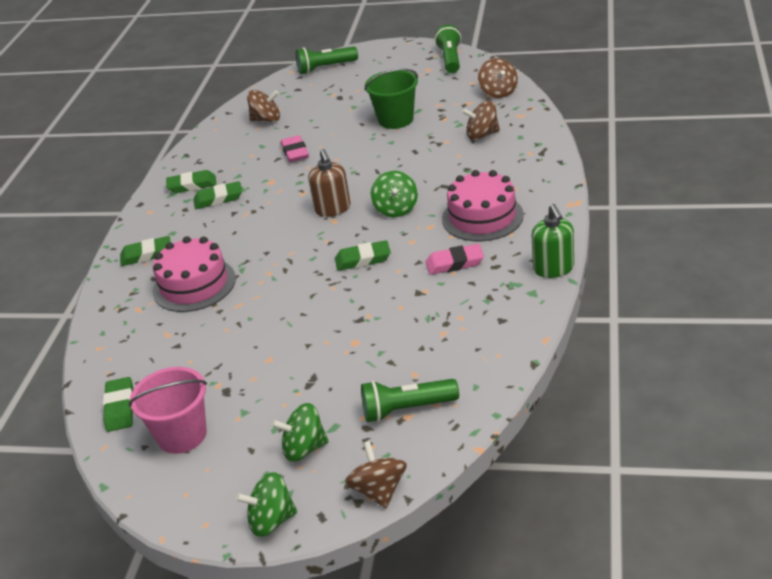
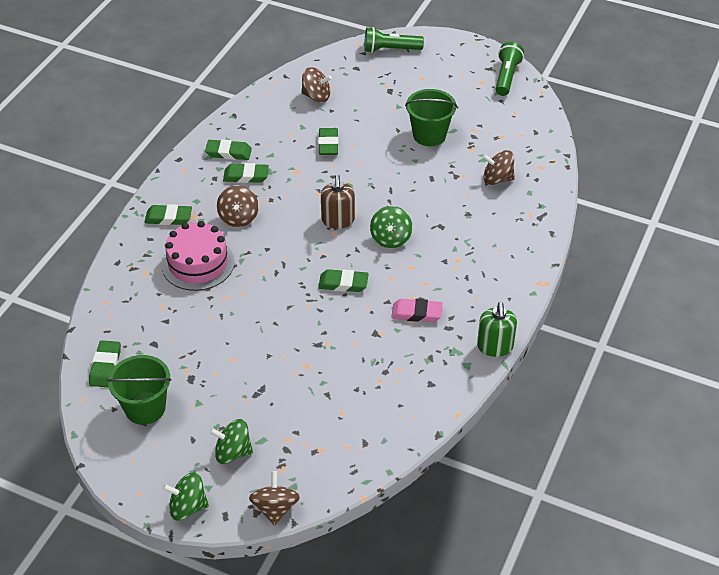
camera: 10 degrees right, 10 degrees up
pink bucket [129,367,207,454] -> green bucket [107,355,171,425]
pink eraser [281,135,309,162] -> green eraser [318,128,338,155]
green flashlight [361,379,459,422] -> none
pink cake [442,170,524,241] -> none
brown spinning top [478,58,518,98] -> brown spinning top moved to [217,185,259,227]

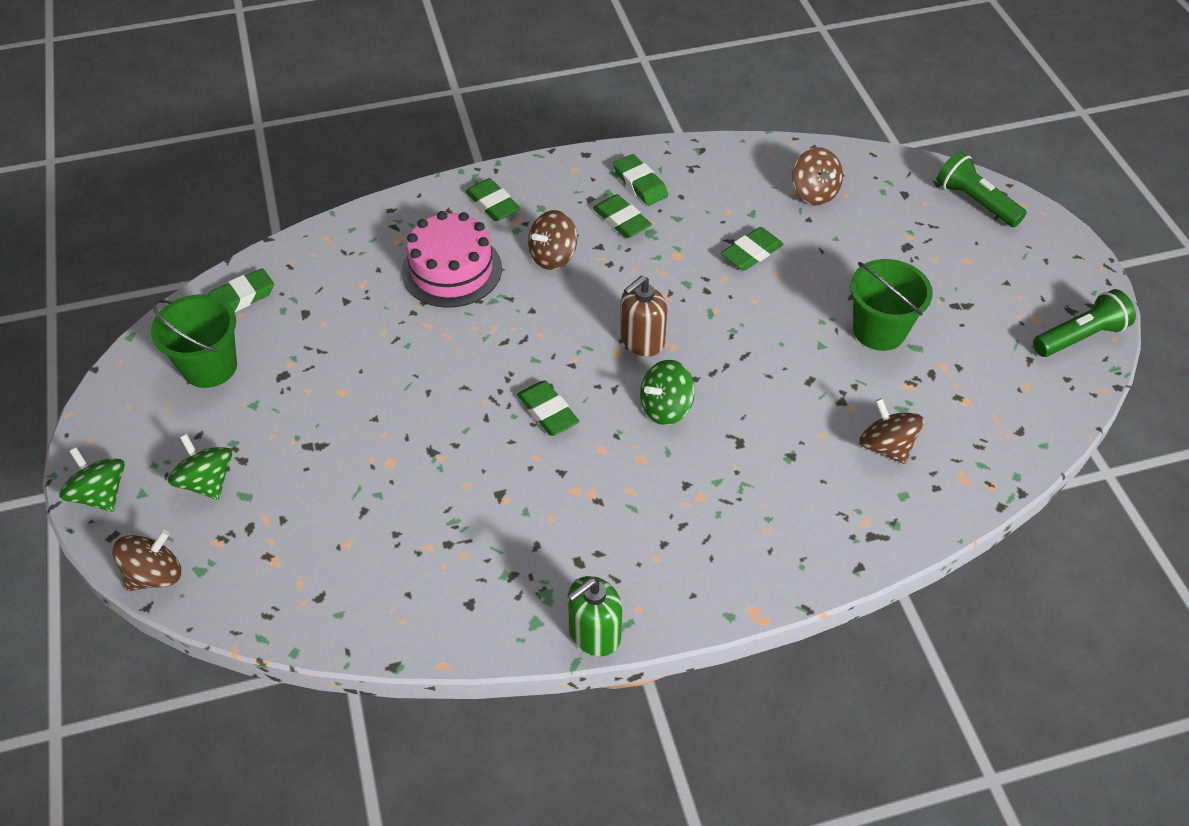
camera: 50 degrees right, 5 degrees up
pink eraser [391,299,443,322] -> none

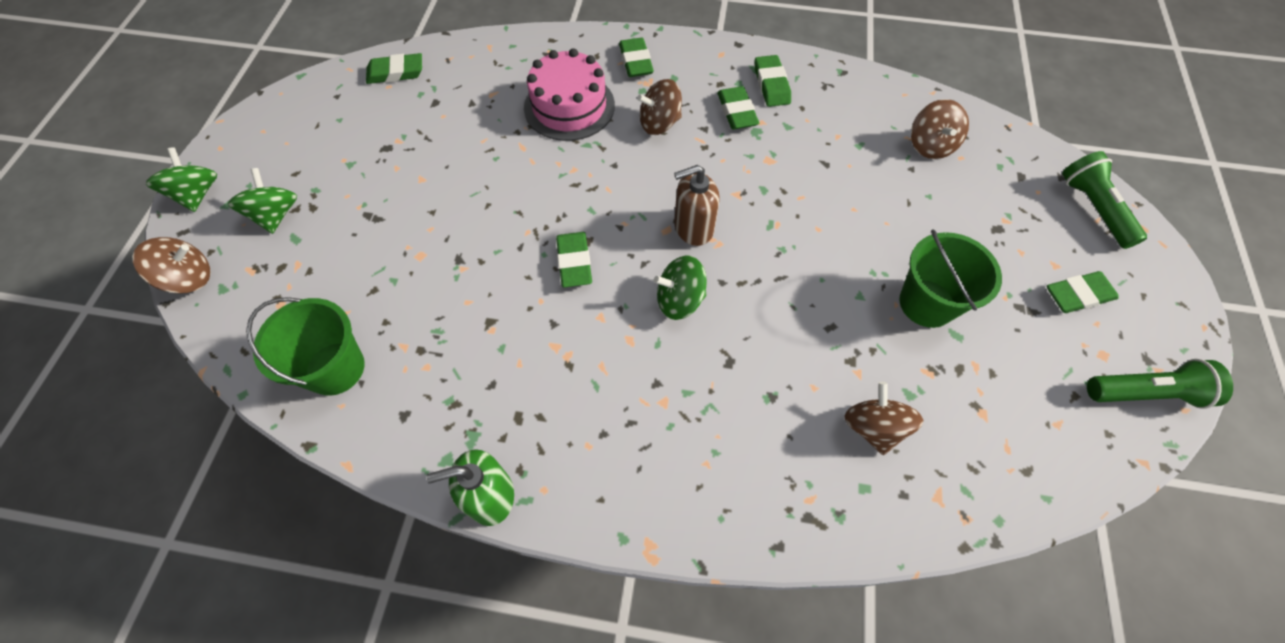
camera: 25 degrees right, 10 degrees up
green bucket [151,294,237,388] -> green bucket moved to [246,297,365,396]
green eraser [721,227,784,271] -> green eraser moved to [1047,271,1119,313]

